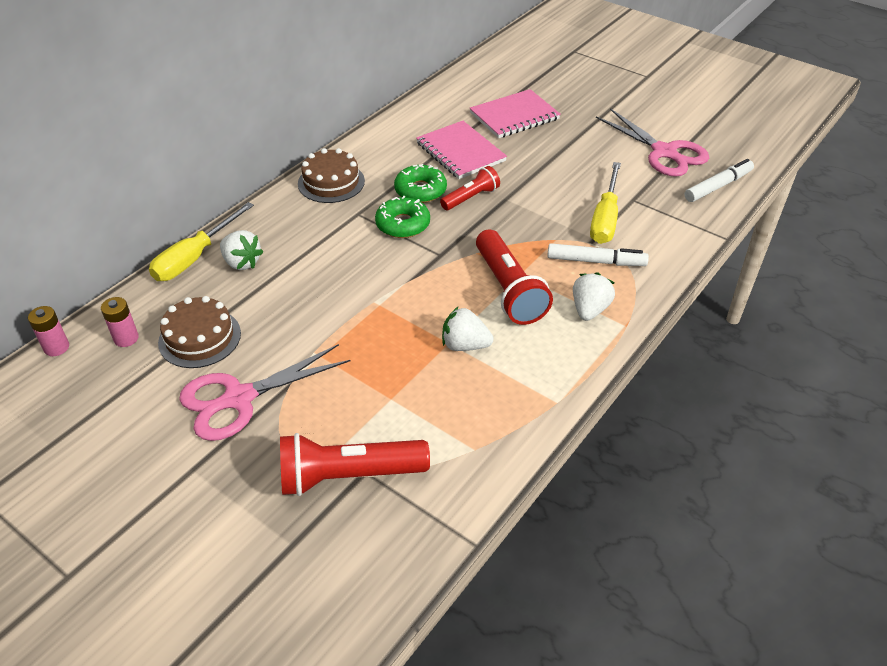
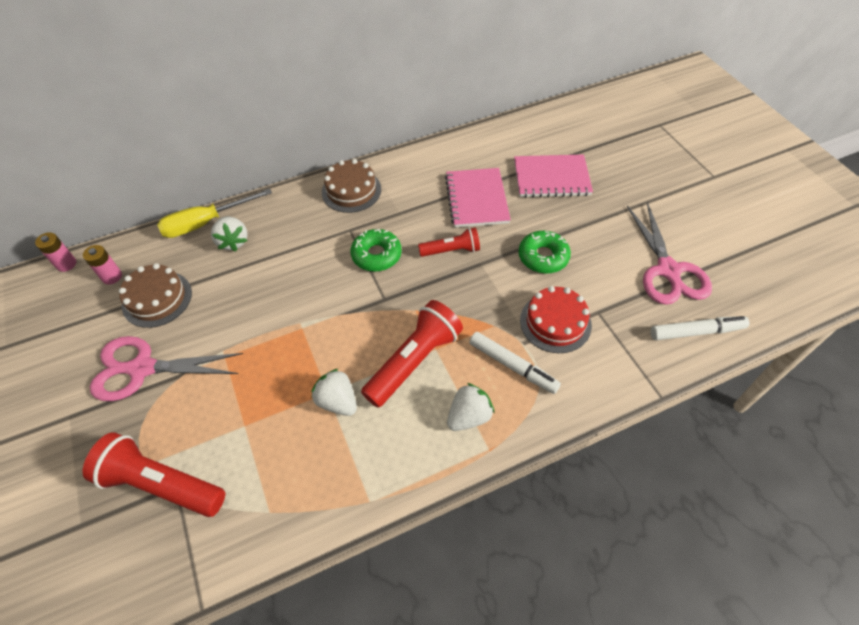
camera: 30 degrees right, 10 degrees up
green donut [394,164,447,203] -> green donut moved to [519,231,571,274]
red flashlight [476,229,553,325] -> red flashlight turned 150 degrees counterclockwise [361,300,463,408]
yellow screwdriver [590,162,621,244] -> red cake [520,286,592,353]

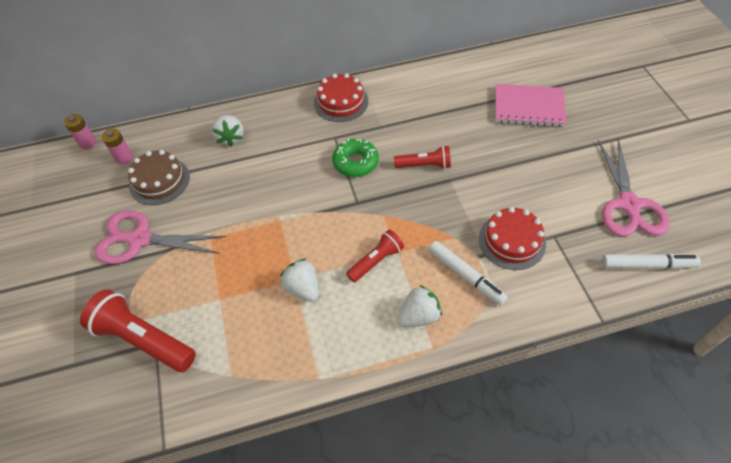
camera: 10 degrees right, 0 degrees up
yellow screwdriver [157,188,272,238] -> none
brown cake [322,159,381,213] -> red cake [314,73,368,122]
red flashlight [361,300,463,408] -> red flashlight [346,230,404,282], size x0.59
pink notebook [445,168,511,227] -> none
green donut [519,231,571,274] -> none

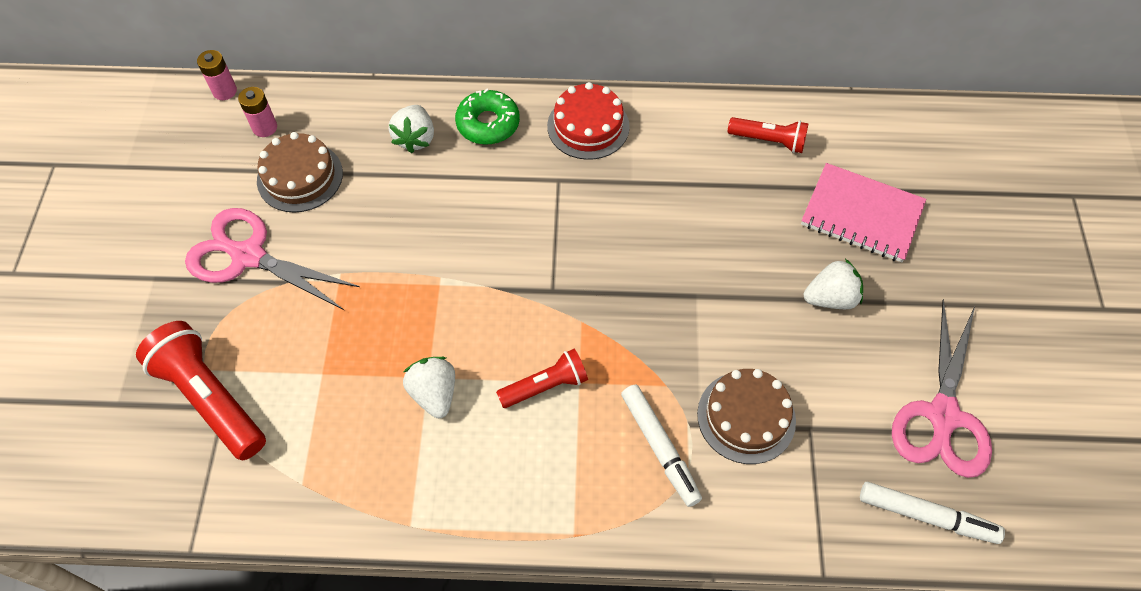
camera: 15 degrees right, 5 degrees up
green donut [332,139,379,177] -> green donut moved to [455,89,520,145]
red flashlight [394,146,451,169] -> red flashlight moved to [728,117,809,153]
white strawberry [397,285,442,327] -> white strawberry moved to [804,259,863,309]
red cake [479,207,546,270] -> brown cake [697,369,796,464]

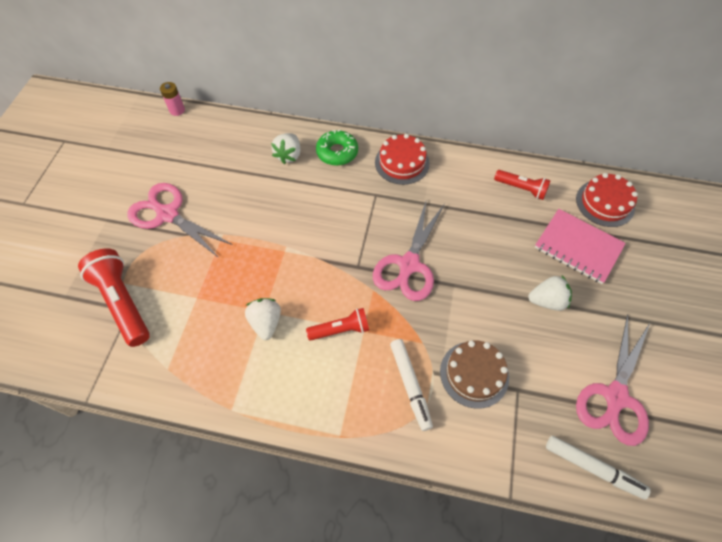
camera: 10 degrees right, 0 degrees up
pink battery [238,87,277,137] -> none
brown cake [257,132,343,213] -> none
none -> pink scissors [373,199,444,301]
none -> red cake [576,173,638,227]

